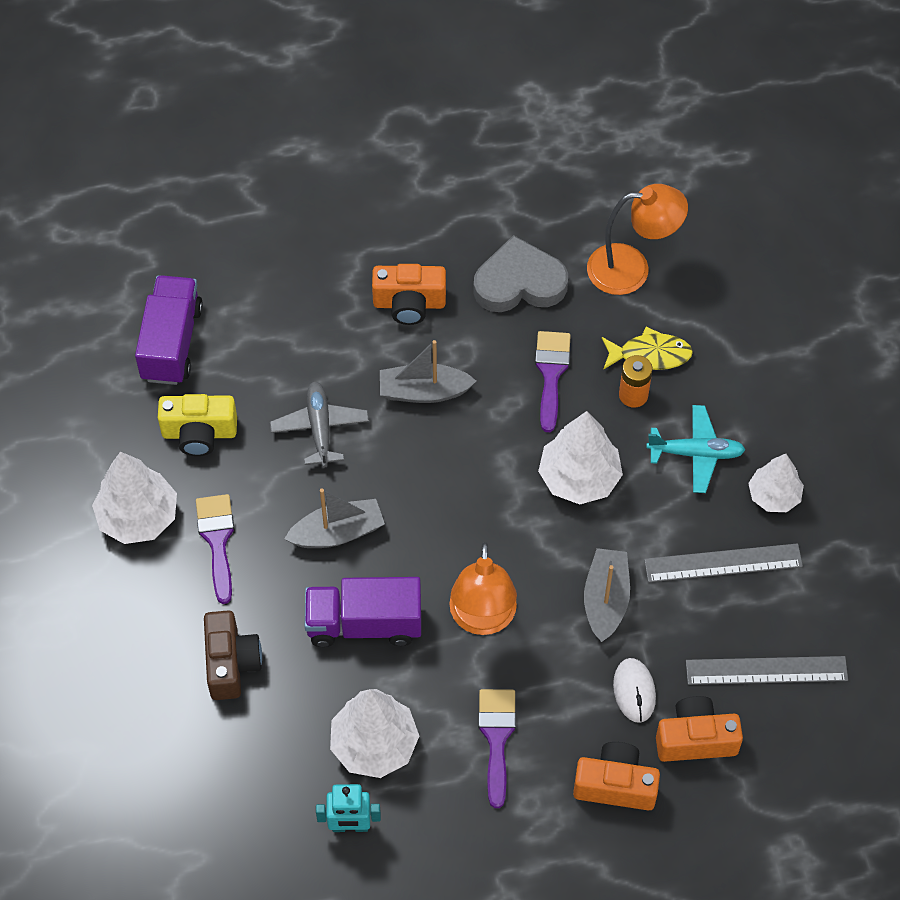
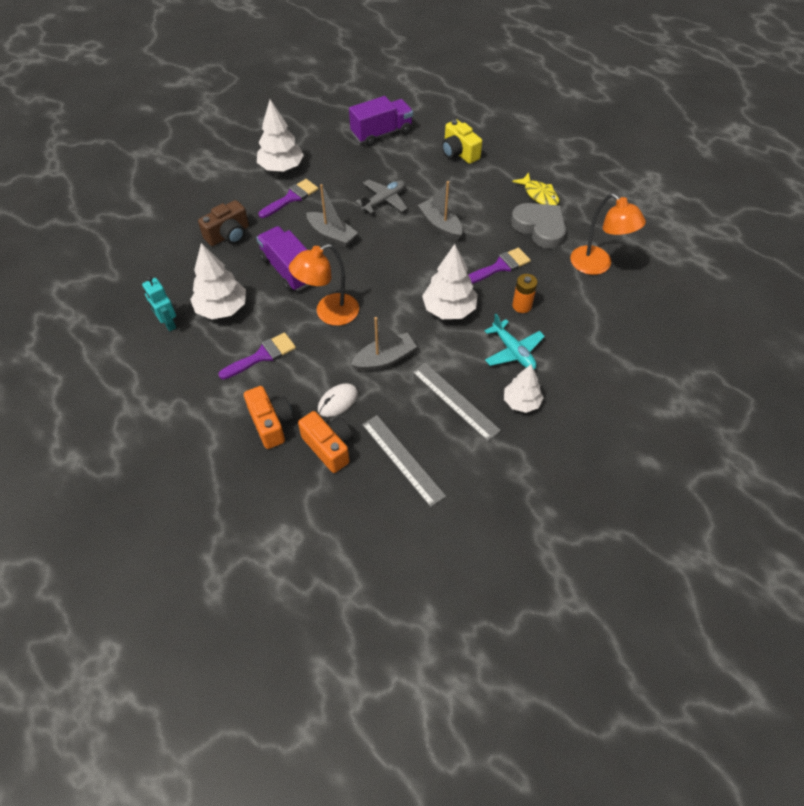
camera: 55 degrees right, 5 degrees down
yellow camera [158,394,237,456] -> yellow camera moved to [442,120,482,164]
orange camera [372,264,446,325] -> none
yellow fish [602,327,693,370] -> yellow fish moved to [512,173,559,205]

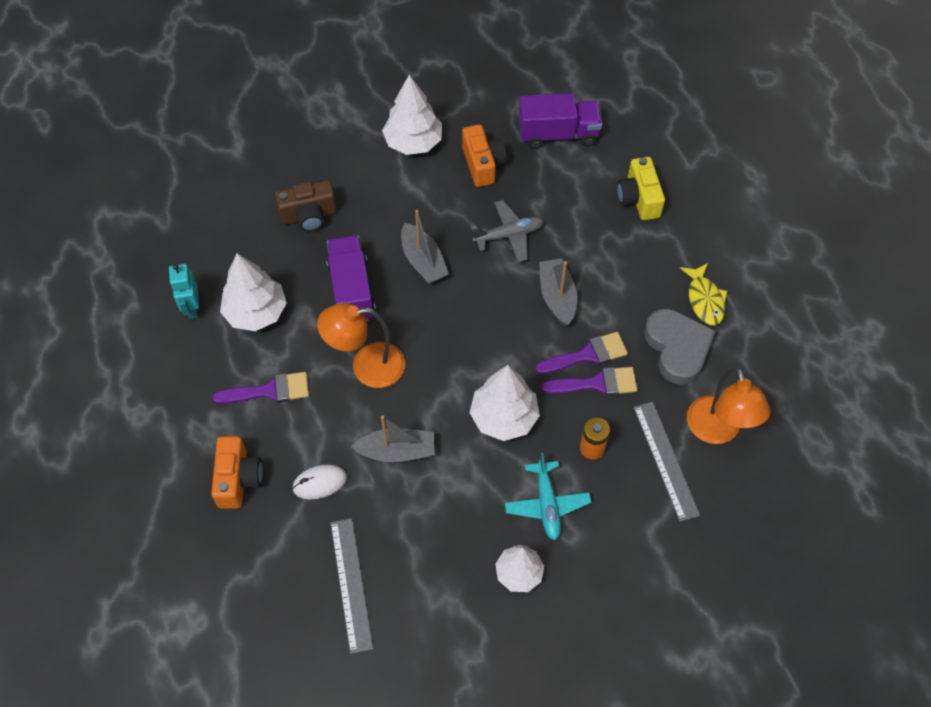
camera: 25 degrees right, 5 degrees up
purple brush [258,179,318,218] -> purple brush moved to [535,332,628,374]
orange camera [298,411,353,473] -> orange camera moved to [462,124,507,187]
grey ruler [412,363,501,441] -> grey ruler moved to [633,402,700,522]

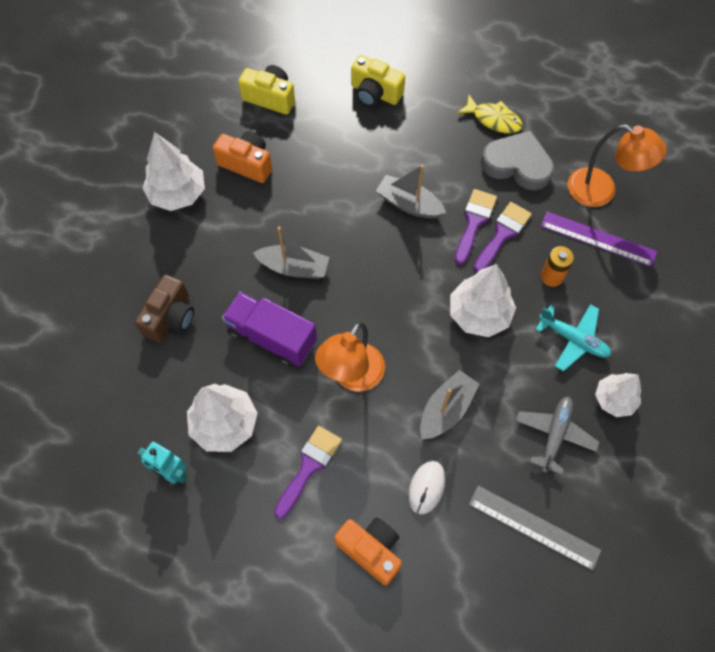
camera: 50 degrees left, 5 degrees up
grey plane [471,200,544,262] -> grey plane moved to [516,397,600,475]
purple truck [519,93,602,149] -> yellow camera [238,65,295,115]
grey ruler [633,402,700,522] -> purple ruler [541,211,657,267]

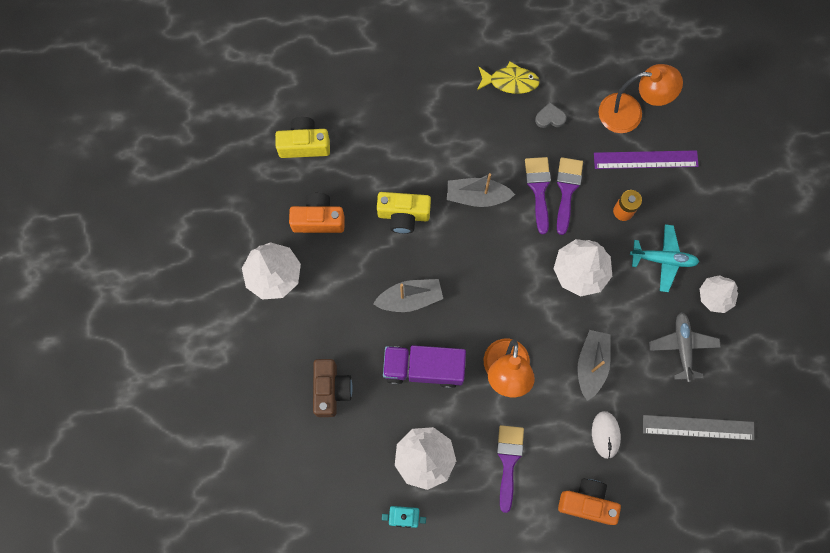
camera: 25 degrees left, 10 degrees up
yellow camera [351,55,405,107] -> yellow camera moved to [377,192,431,234]
grey heart [481,130,554,190] -> grey heart [535,102,566,128], size x0.46

